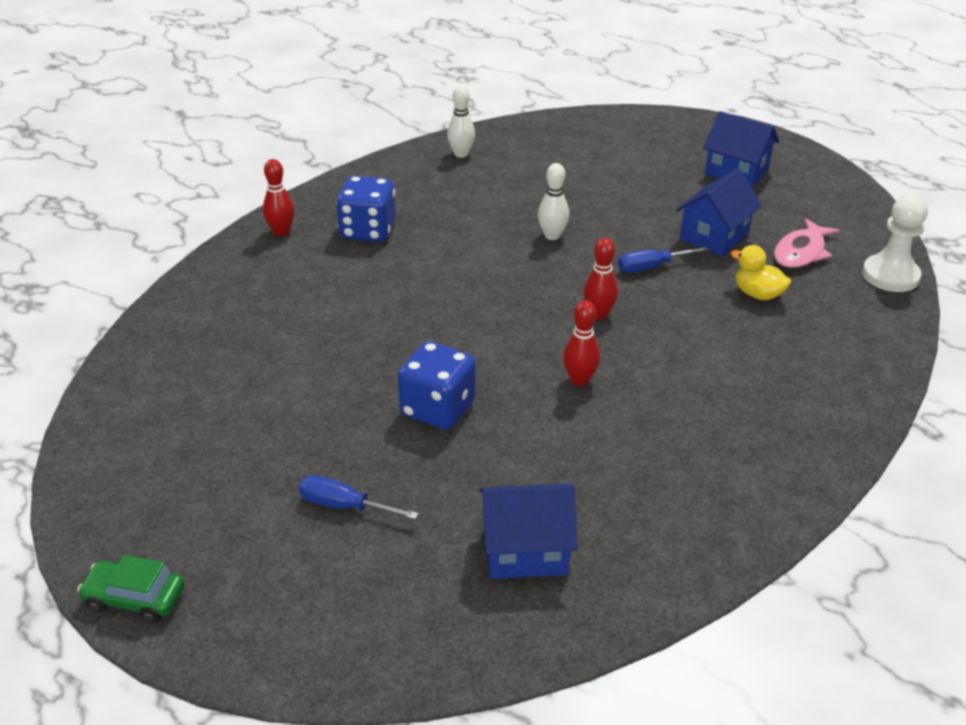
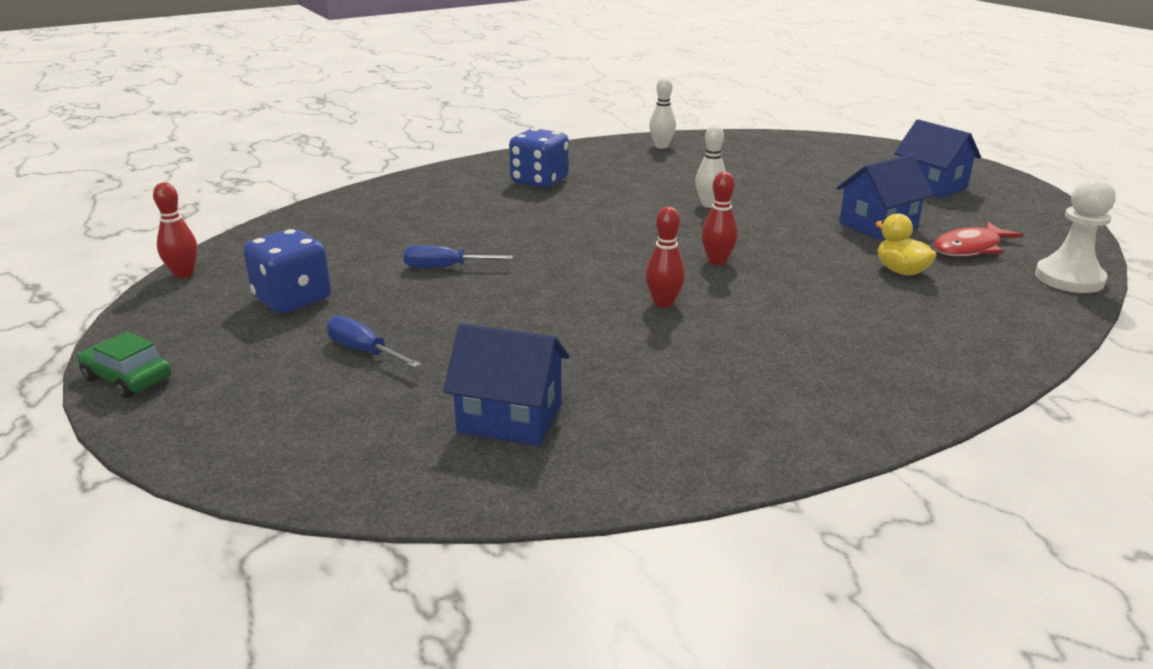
camera: 20 degrees right, 10 degrees down
red bowling pin [263,159,295,236] -> red bowling pin moved to [153,182,198,278]
blue dice [398,341,476,430] -> blue dice moved to [243,229,331,313]
blue screwdriver [618,246,709,273] -> blue screwdriver moved to [404,245,513,268]
pink fish [774,218,840,269] -> red fish [934,222,1023,257]

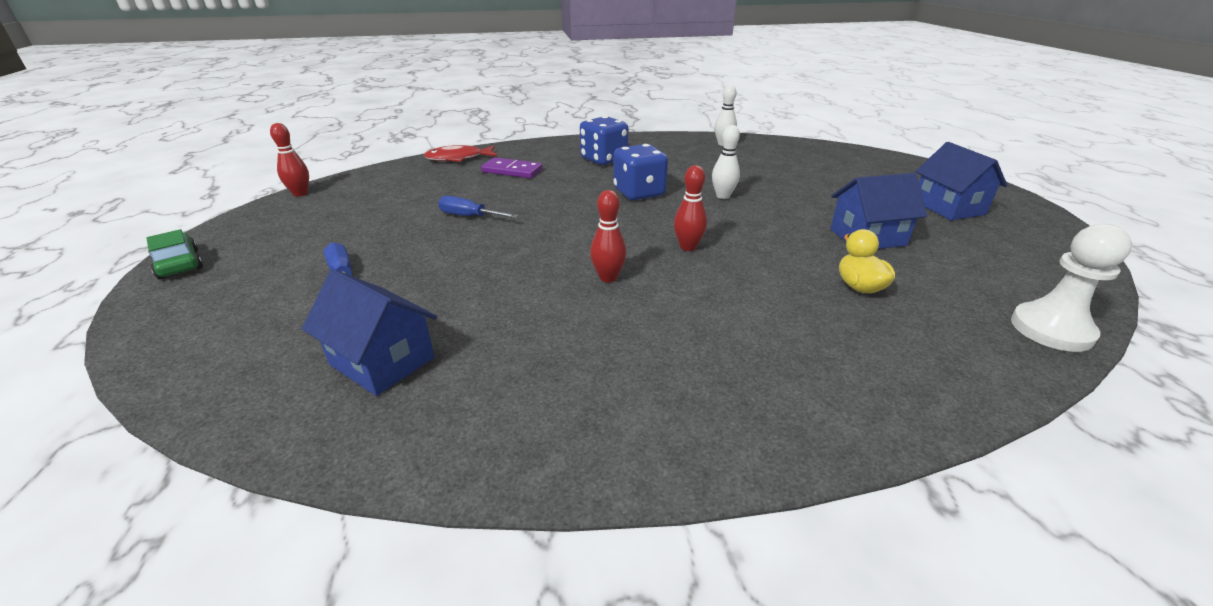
camera: 20 degrees right, 5 degrees up
blue dice [243,229,331,313] -> blue dice moved to [613,144,668,200]
red fish [934,222,1023,257] -> red fish moved to [424,145,497,162]
none -> purple domino [481,157,542,178]

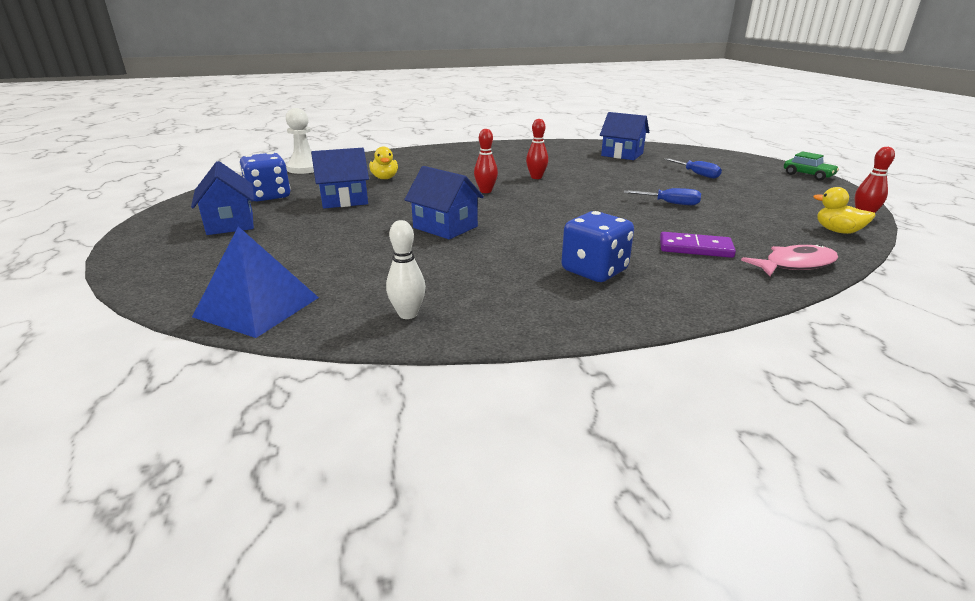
camera: 175 degrees right, 5 degrees down
red fish [424,145,497,162] -> pink fish [741,244,838,276]
blue dice [613,144,668,200] -> blue dice moved to [239,152,291,201]
white bowling pin [712,125,740,199] -> blue house [404,166,484,239]
none -> blue pyramid [192,226,319,338]
none -> yellow duck [813,187,876,234]

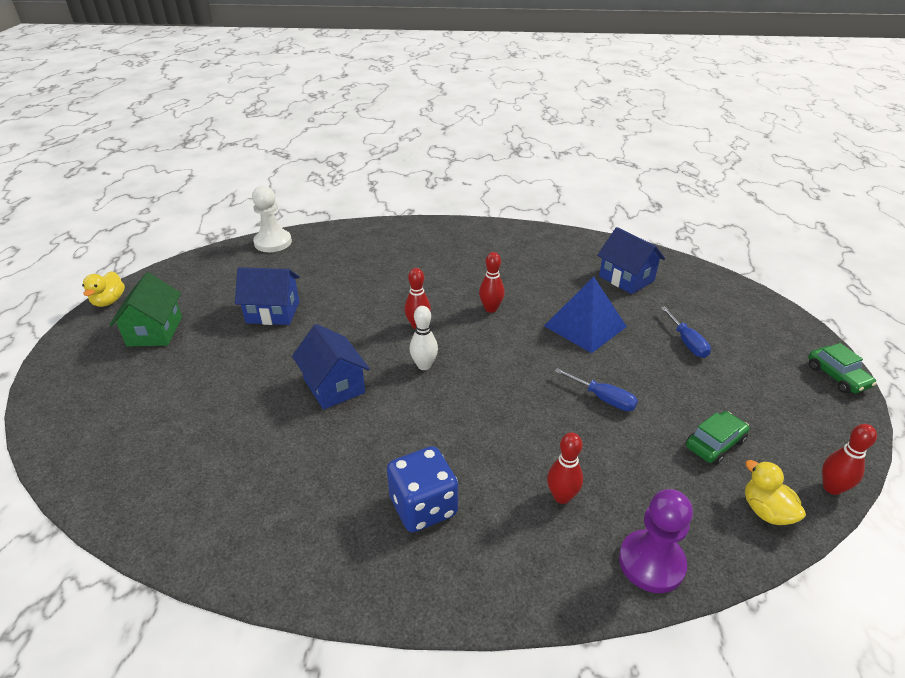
camera: 20 degrees right, 10 degrees up
blue house [191,161,254,235] -> green house [109,272,182,346]
blue pyramid [192,226,319,338] -> blue pyramid moved to [544,276,627,353]
blue dice [239,152,291,201] -> none
yellow duck [369,147,398,179] -> yellow duck moved to [82,271,125,307]
white bowling pin [386,220,426,319] -> white bowling pin moved to [410,306,438,370]
purple domino [660,232,736,258] -> red bowling pin [547,432,583,504]
pink fish [741,244,838,276] -> purple pawn [619,489,693,593]
none -> green car [686,411,750,465]

